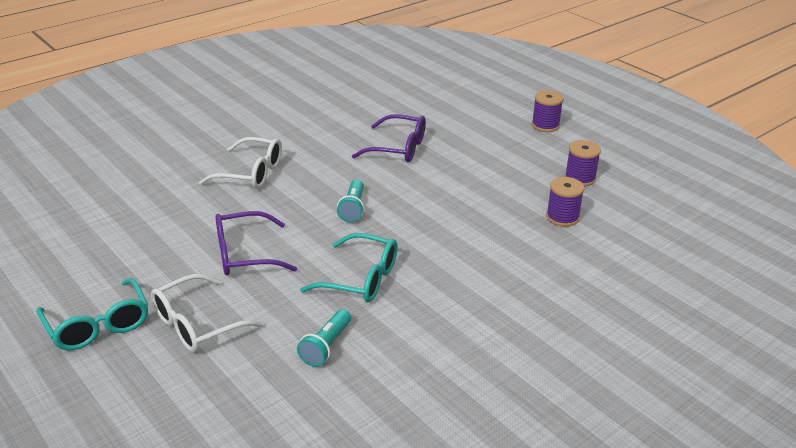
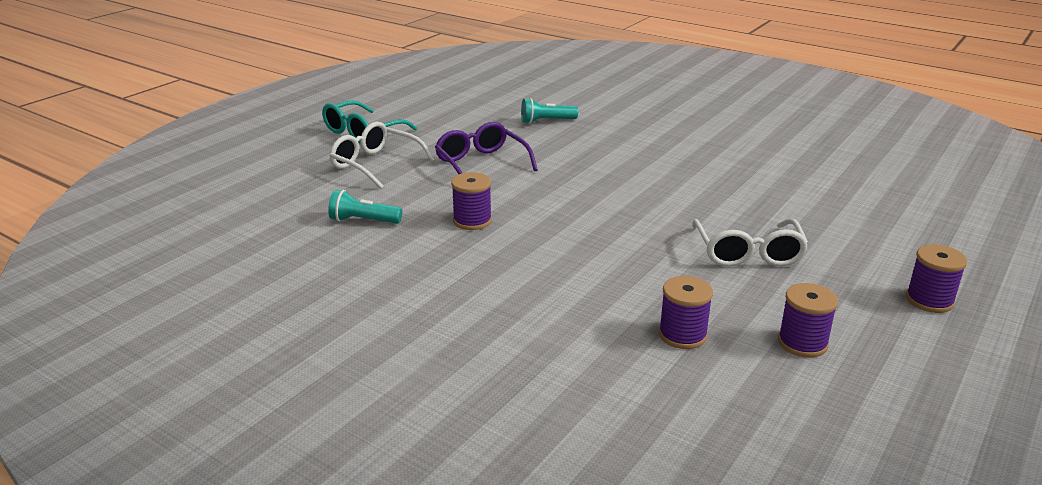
camera: 75 degrees right, 5 degrees down
white glasses [199,137,282,189] -> white glasses moved to [692,219,809,267]
turquoise glasses [300,233,398,302] -> purple spool [451,172,492,230]
turquoise flashlight [337,179,364,222] -> turquoise flashlight moved to [521,98,578,124]
purple glasses [352,114,426,162] -> none

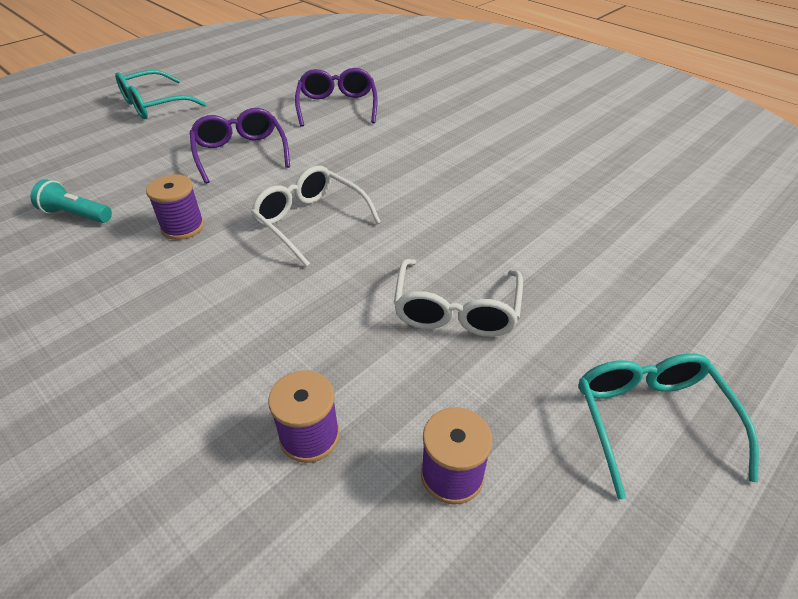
camera: 10 degrees right, 15 degrees up
white glasses [329,122,435,189] -> white glasses moved to [251,166,381,267]
turquoise flashlight [521,98,578,124] -> purple glasses [295,68,378,127]
purple spool [906,244,967,313] -> turquoise glasses [579,353,759,499]

